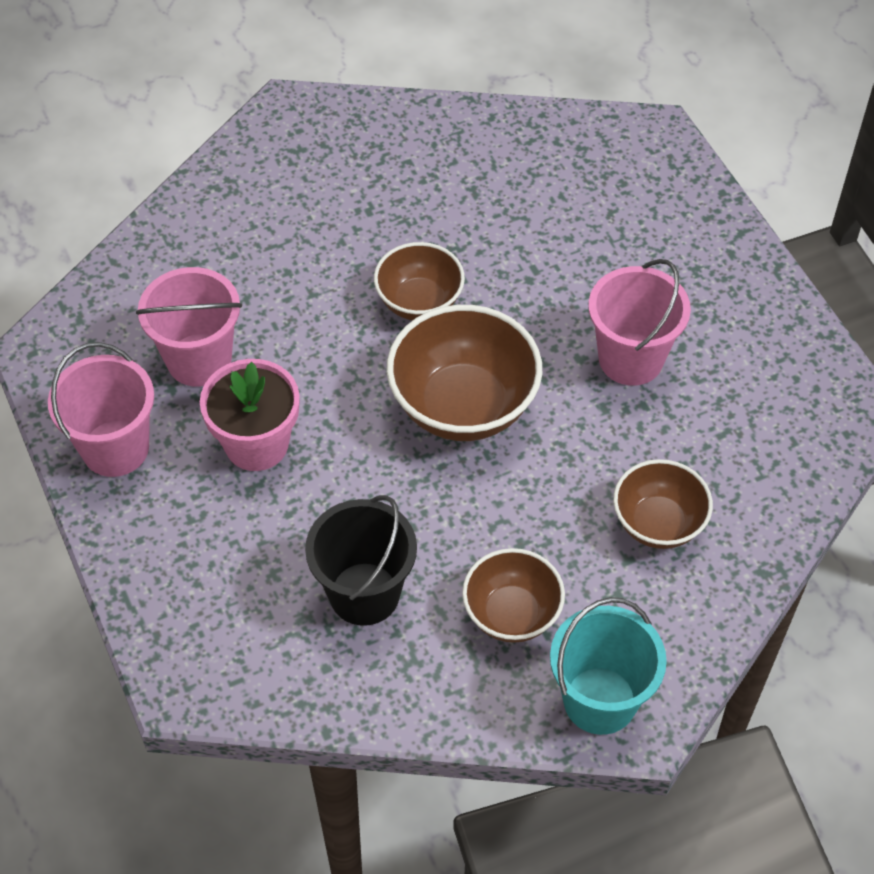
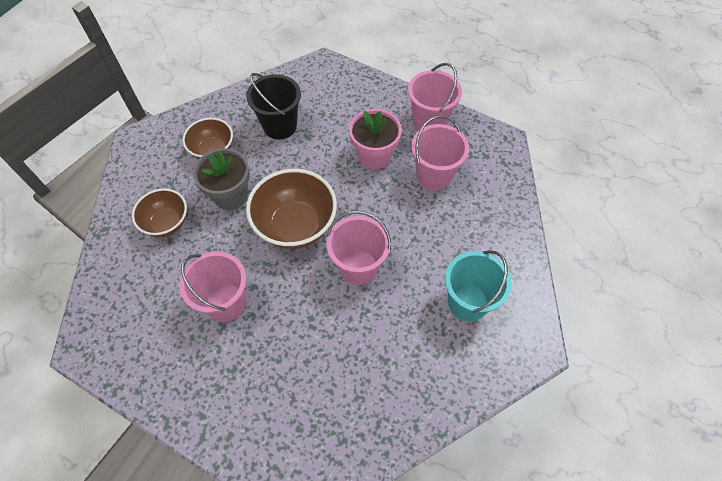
camera: 145 degrees right, 5 degrees up
brown bowl [374,242,465,320] -> pink bucket [327,211,391,285]
turquoise bucket [550,597,667,735] -> turquoise bucket moved to [445,250,512,321]
none -> grey flower pot [193,148,250,210]

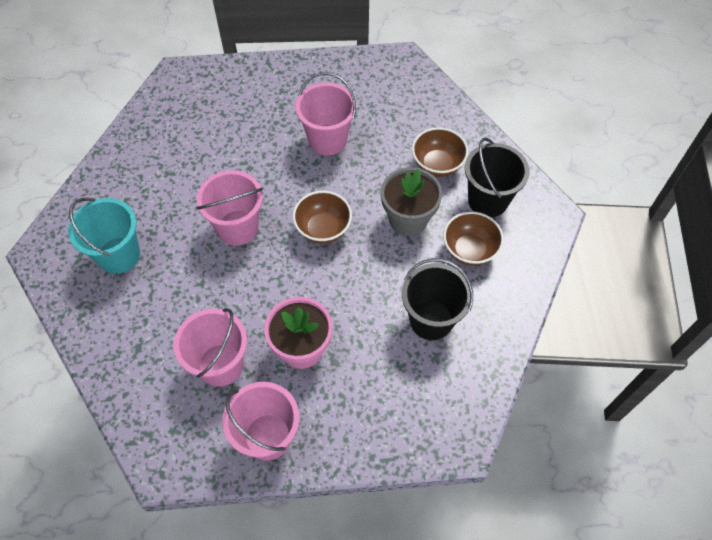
camera: 145 degrees right, 0 degrees up
brown bowl [246,169,337,249] -> brown bowl [293,191,352,244], size x0.62
none -> black bucket [465,138,530,217]

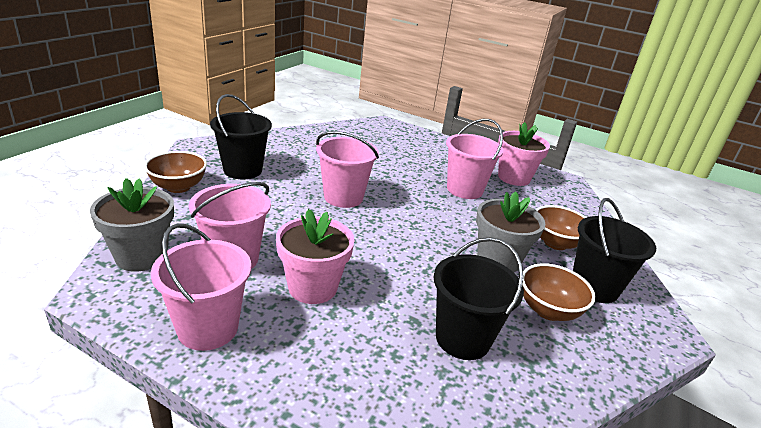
camera: 30 degrees right, 30 degrees down
turquoise bucket [68,198,140,274] -> black bucket [210,94,272,179]
brown bowl [293,191,352,244] -> brown bowl moved to [144,151,207,193]
none -> grey flower pot [90,178,174,272]
none -> pink flower pot [498,122,550,186]

